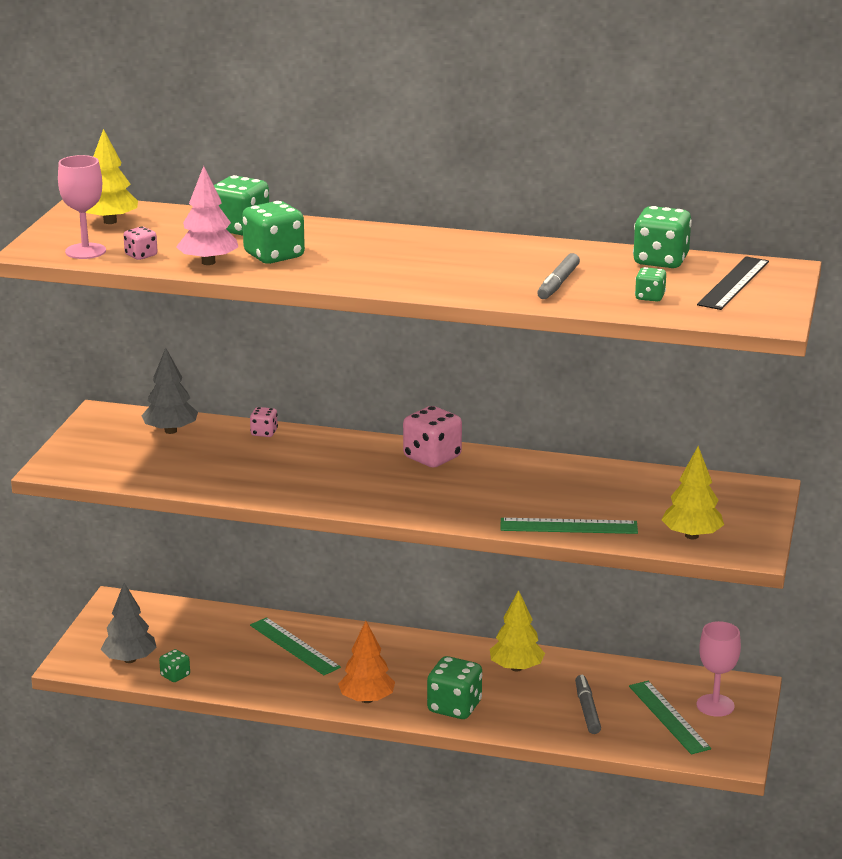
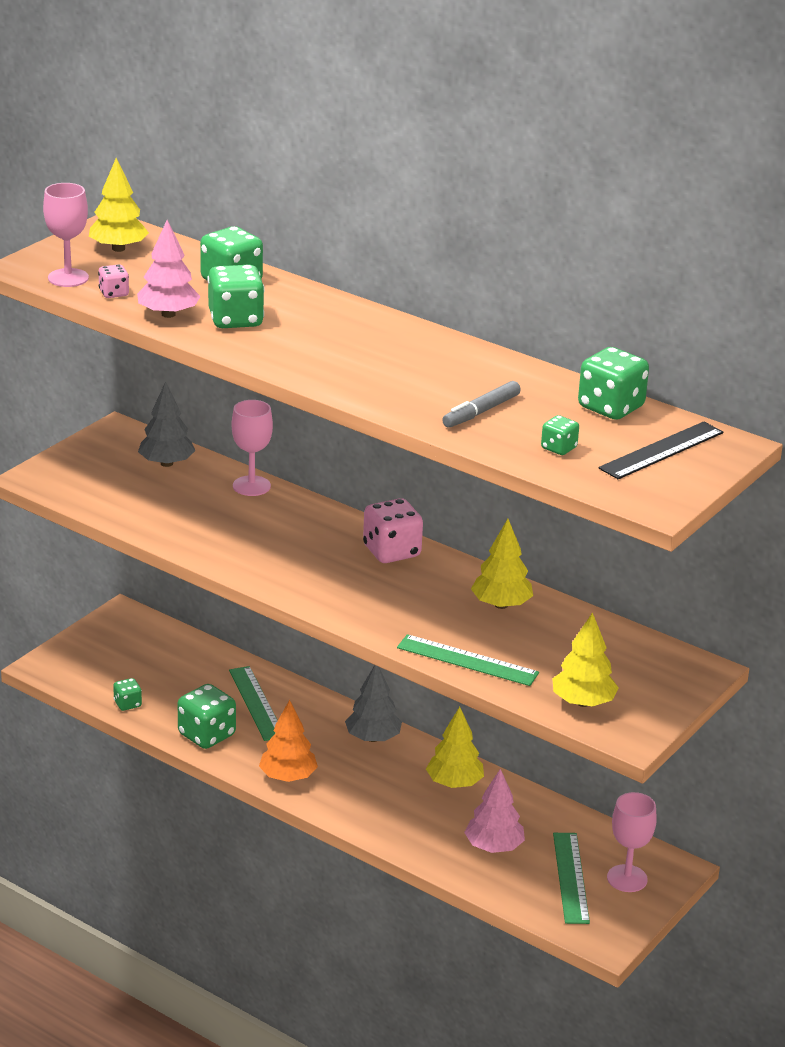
camera: 20 degrees right, 5 degrees up
grey tree [101,583,157,663] -> grey tree moved to [345,665,402,742]
pink dice [250,407,278,437] -> pink goblet [232,400,273,496]
green dice [427,656,482,719] -> green dice moved to [178,684,236,749]
grey marker [575,675,601,734] -> pink tree [464,769,525,853]
none -> yellow tree [471,519,533,609]

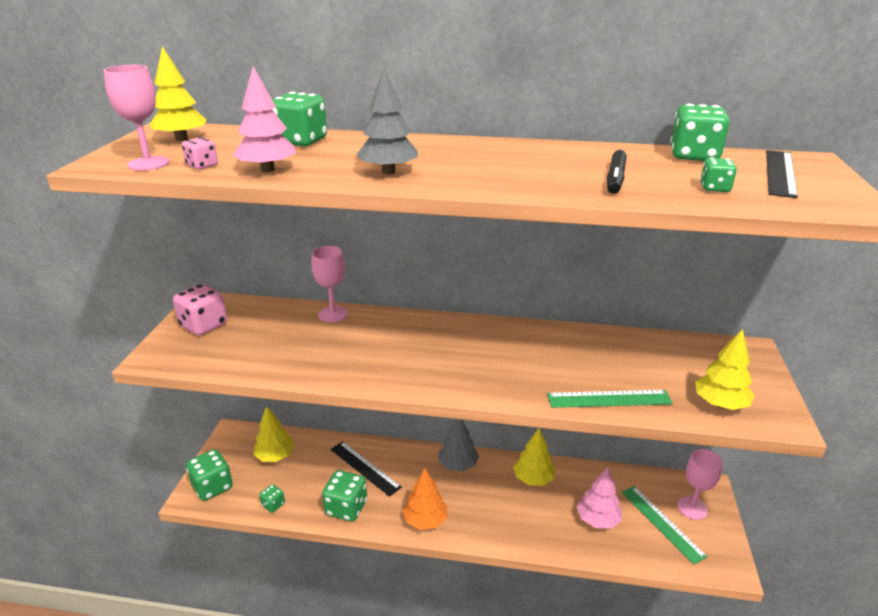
camera: 25 degrees left, 0 degrees up
grey tree [138,381,196,467] -> grey tree moved to [356,67,418,174]
green dice [207,265,265,328] -> green dice moved to [186,449,233,501]
green ruler [229,666,278,741] -> black ruler [331,441,402,497]
pink dice [363,498,423,563] -> pink dice moved to [173,284,227,336]
grey marker [442,381,521,428] -> black marker [607,150,627,194]
yellow tree [471,519,533,609] -> yellow tree moved to [254,406,295,462]

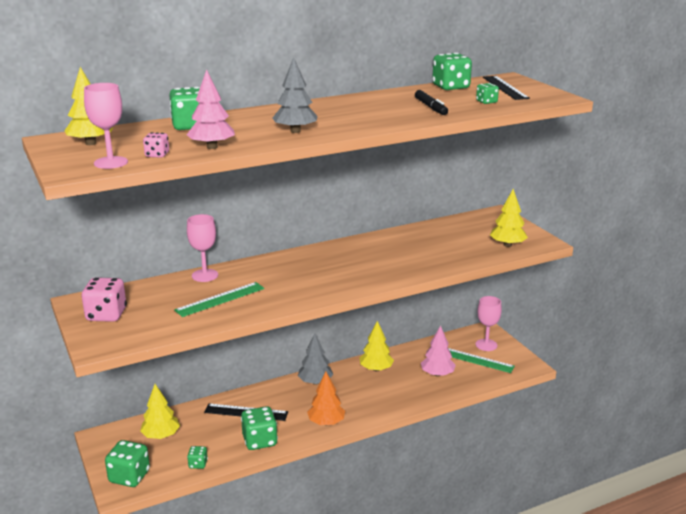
camera: 35 degrees left, 5 degrees down
green ruler [547,390,673,408] -> green ruler moved to [174,282,265,317]

